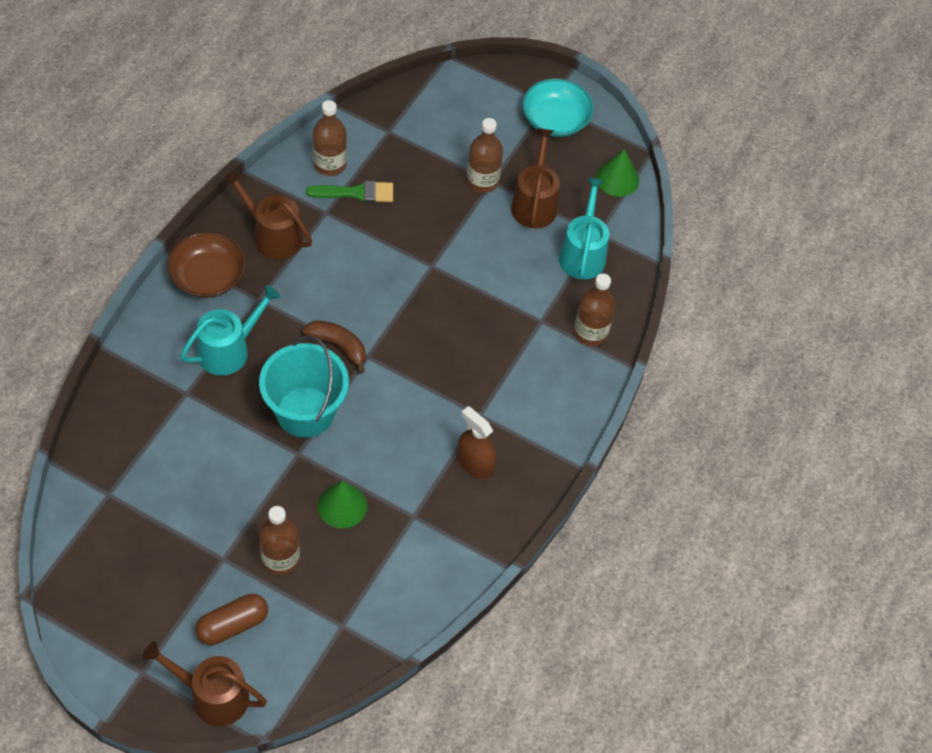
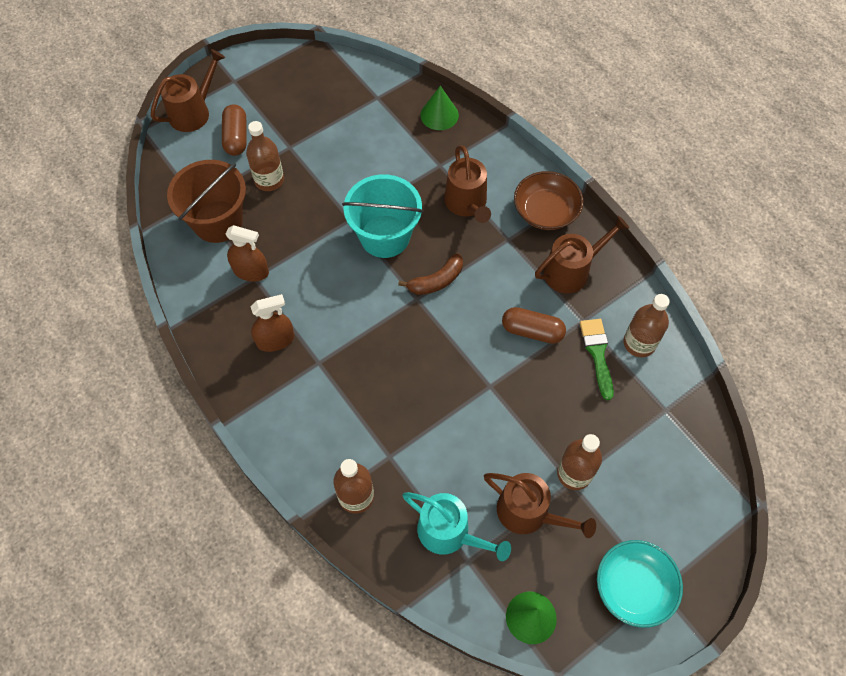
camera: 120 degrees right, 5 degrees up
turquoise watering can [180,285,280,376] -> brown watering can [444,145,491,223]
green brush [306,181,393,203] -> green brush turned 150 degrees clockwise [580,319,614,400]
green cone [318,481,367,528] -> green cone moved to [420,86,459,130]
none -> brown bucket [167,160,246,243]
none -> brown spray bottle [225,225,269,282]
none -> brown capsule [502,307,566,344]

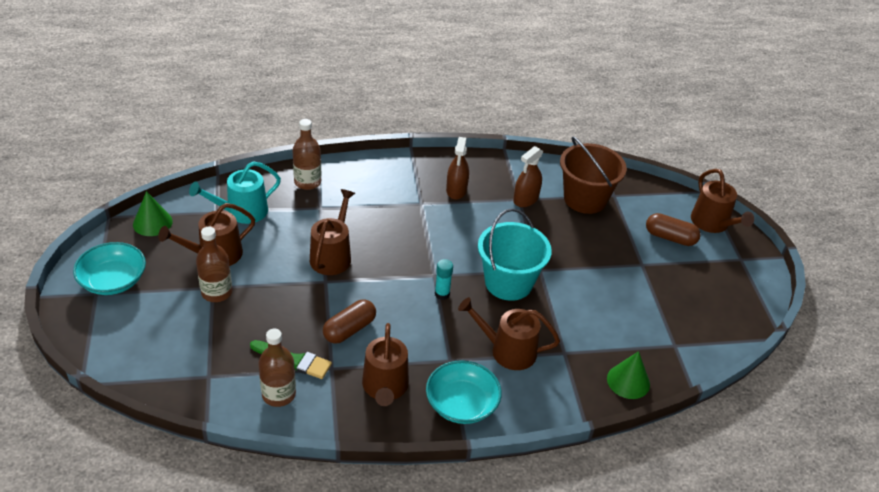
camera: 115 degrees right, 20 degrees down
brown bottle [246,121,284,191] -> none
brown banana [398,253,463,295] -> turquoise glue stick [435,259,453,300]
brown bowl [514,171,583,230] -> turquoise bowl [426,360,502,424]
none -> brown watering can [310,189,355,275]

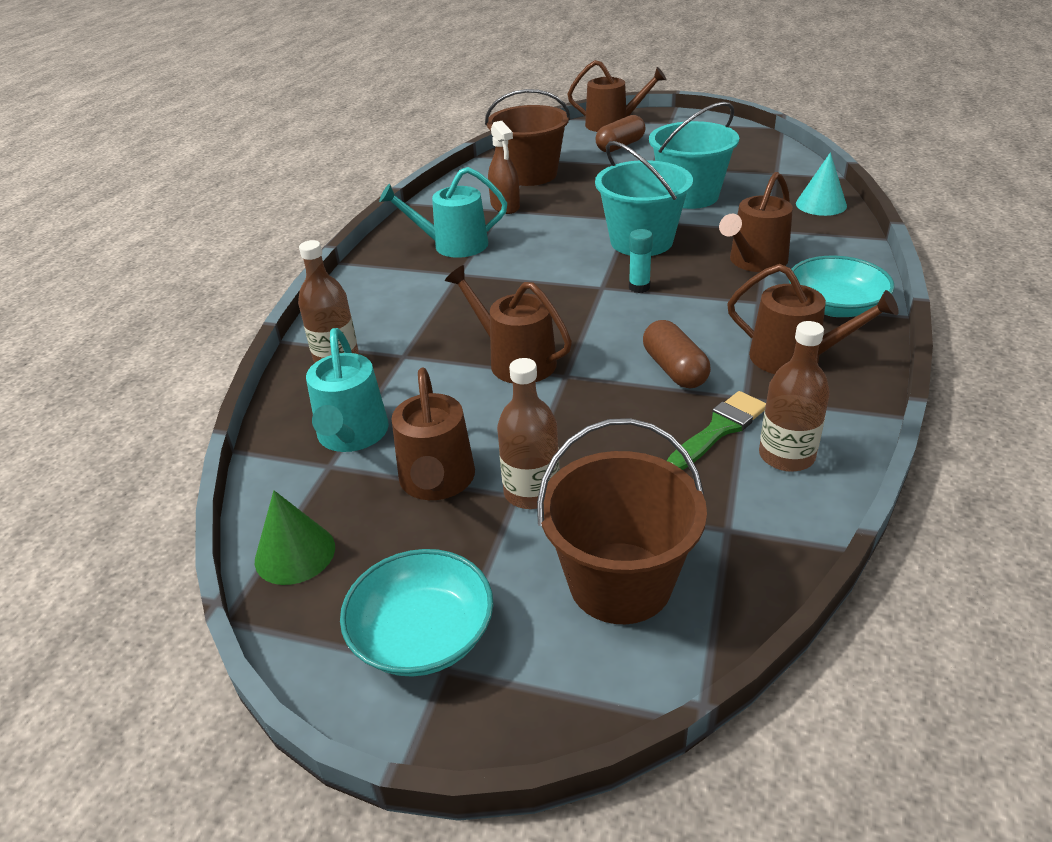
camera: 60 degrees left, 5 degrees down
brown spray bottle [446,137,469,200] -> turquoise watering can [379,167,507,258]
green cone [607,351,650,399] -> turquoise cone [796,152,847,216]
none -> brown bucket [537,418,707,624]
none -> turquoise bucket [649,102,739,209]

